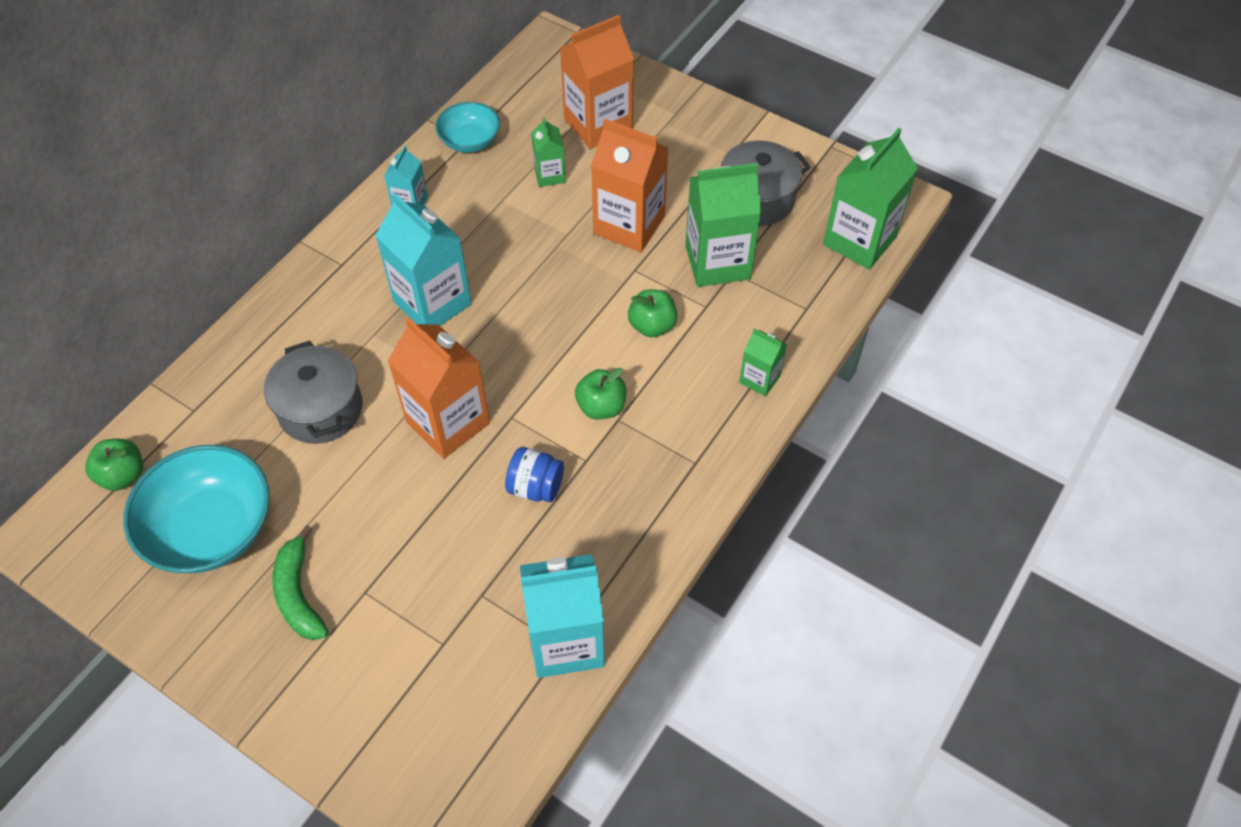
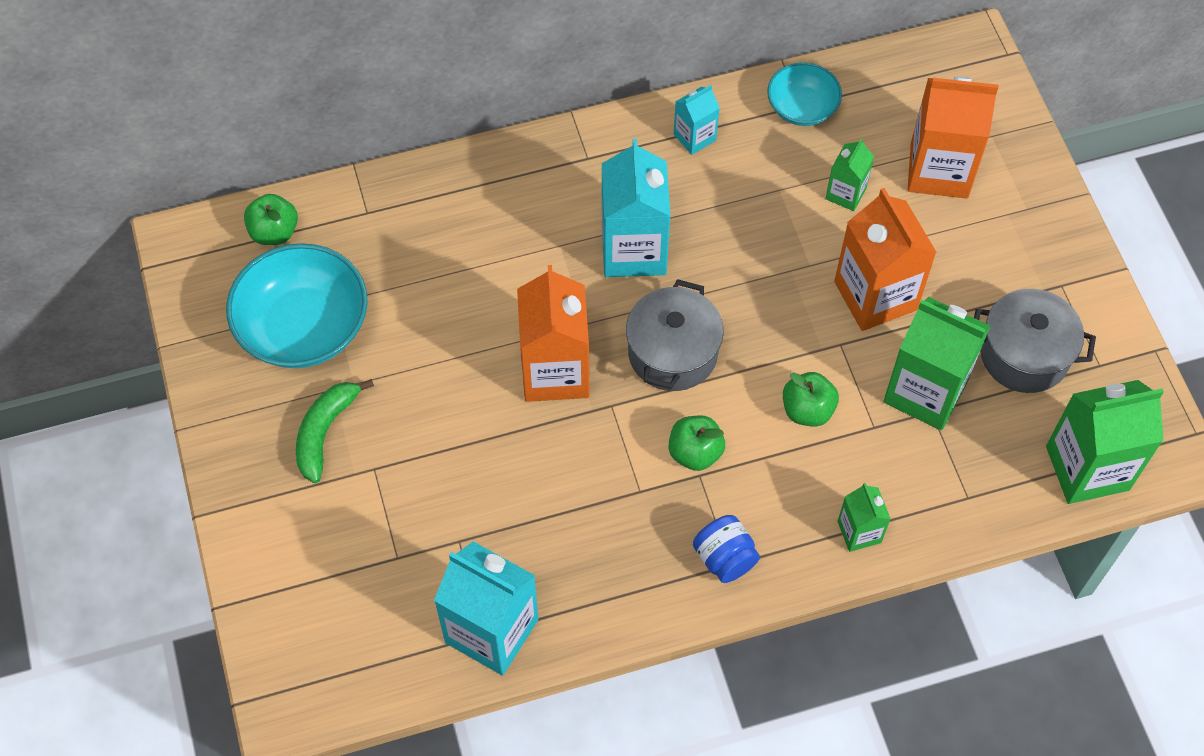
camera: 40 degrees right, 5 degrees up
grey pot [264,341,362,444] -> grey pot moved to [626,279,724,391]
blue jar [505,447,564,502] -> blue jar moved to [693,515,760,583]

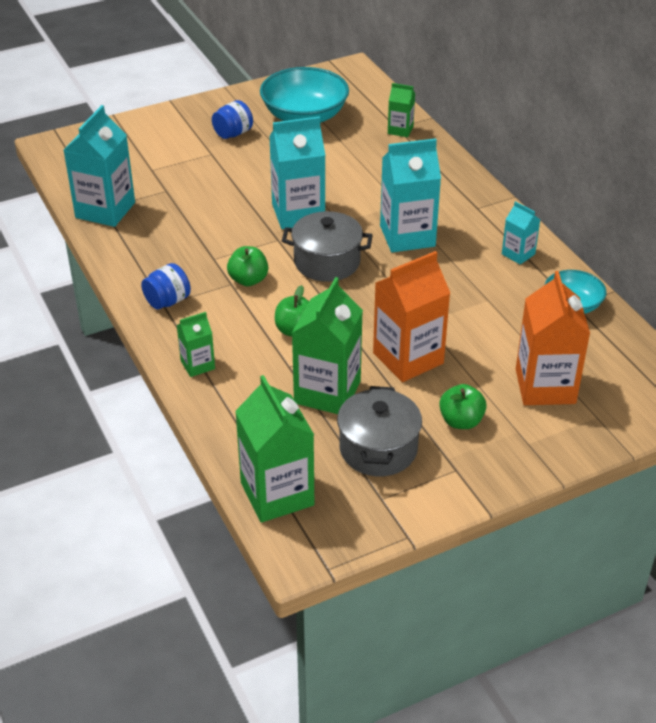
camera: 80 degrees right, 20 degrees down
green apple [244,194,298,245] -> green apple moved to [439,384,487,429]
green banana [296,379,374,483] -> blue jar [212,100,253,139]
orange carton [517,265,590,402] -> turquoise carton [269,116,325,229]
green carton [825,138,874,211] -> green carton moved to [388,83,415,137]

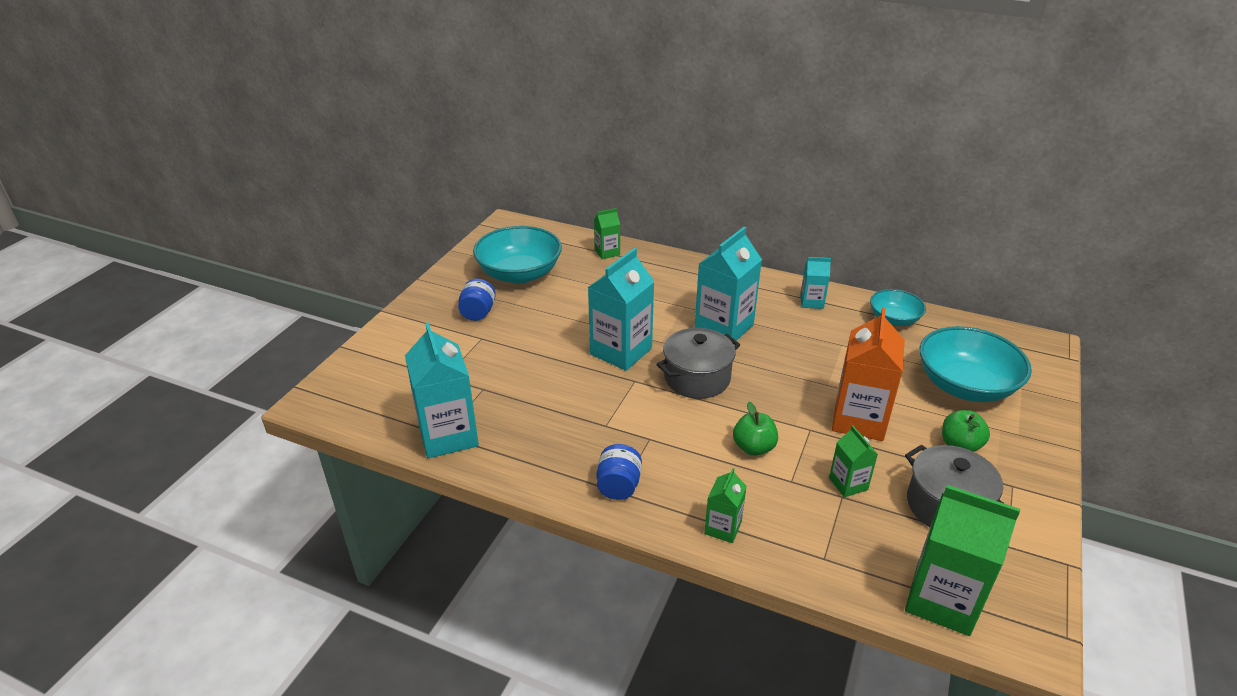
camera: 40 degrees left, 5 degrees down
green apple [227,246,268,286] -> none
green carton [292,277,363,414] -> green carton [829,425,878,497], size x0.52
orange carton [516,271,590,405] -> turquoise bowl [920,326,1032,402]

